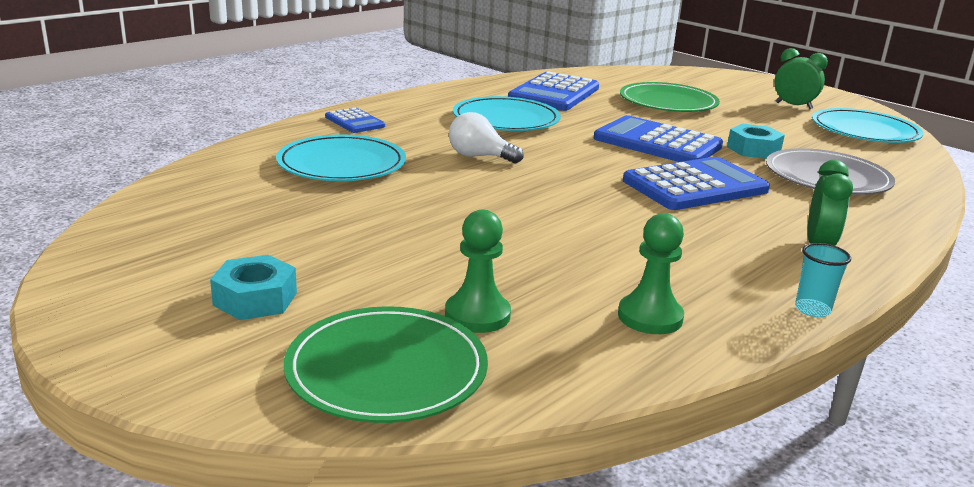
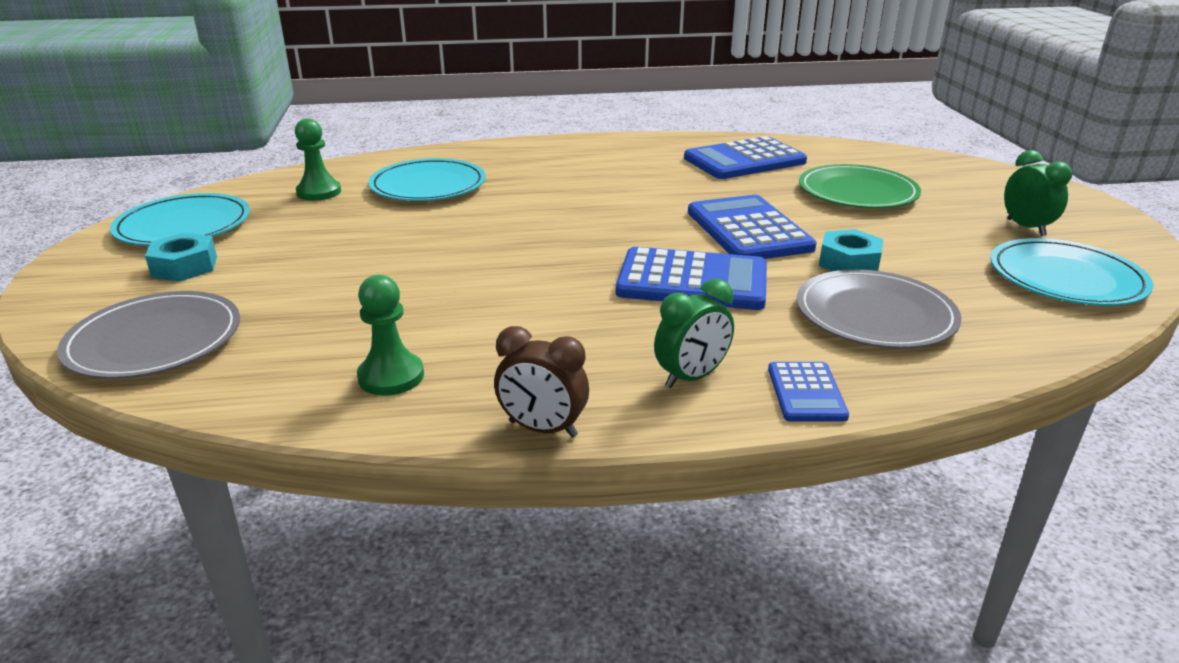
camera: 40 degrees right, 5 degrees up
green plate [284,306,488,423] -> grey plate [57,291,240,379]
blue calculator [325,108,385,133] -> blue calculator moved to [768,362,849,421]
green pawn [445,209,511,333] -> green pawn moved to [295,118,341,201]
white light bulb [449,112,524,163] -> none
turquoise plate [453,96,561,131] -> turquoise plate moved to [110,193,250,246]
turquoise cup [795,243,851,317] -> brown clock [494,326,589,437]

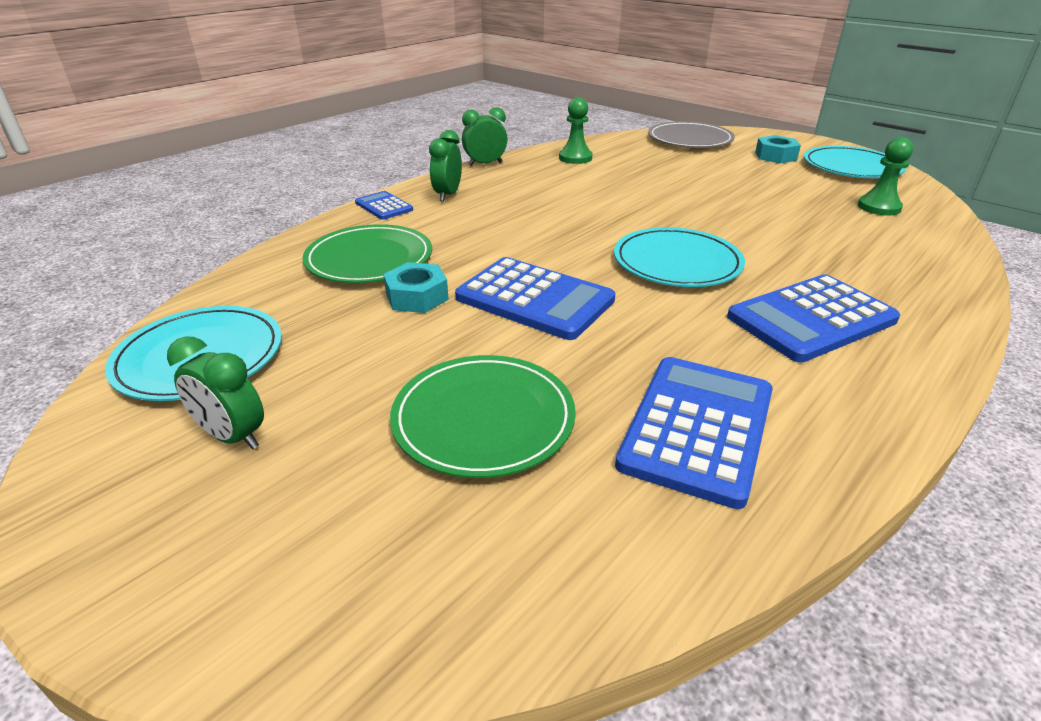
camera: 140 degrees right, 5 degrees up
turquoise plate [369,158,486,201] -> turquoise plate moved to [614,227,745,287]
brown clock [494,326,589,437] -> green clock [462,107,507,166]
blue calculator [616,247,767,310] -> blue calculator moved to [727,274,900,363]
grey plate [797,269,962,349] -> green plate [303,224,432,283]

